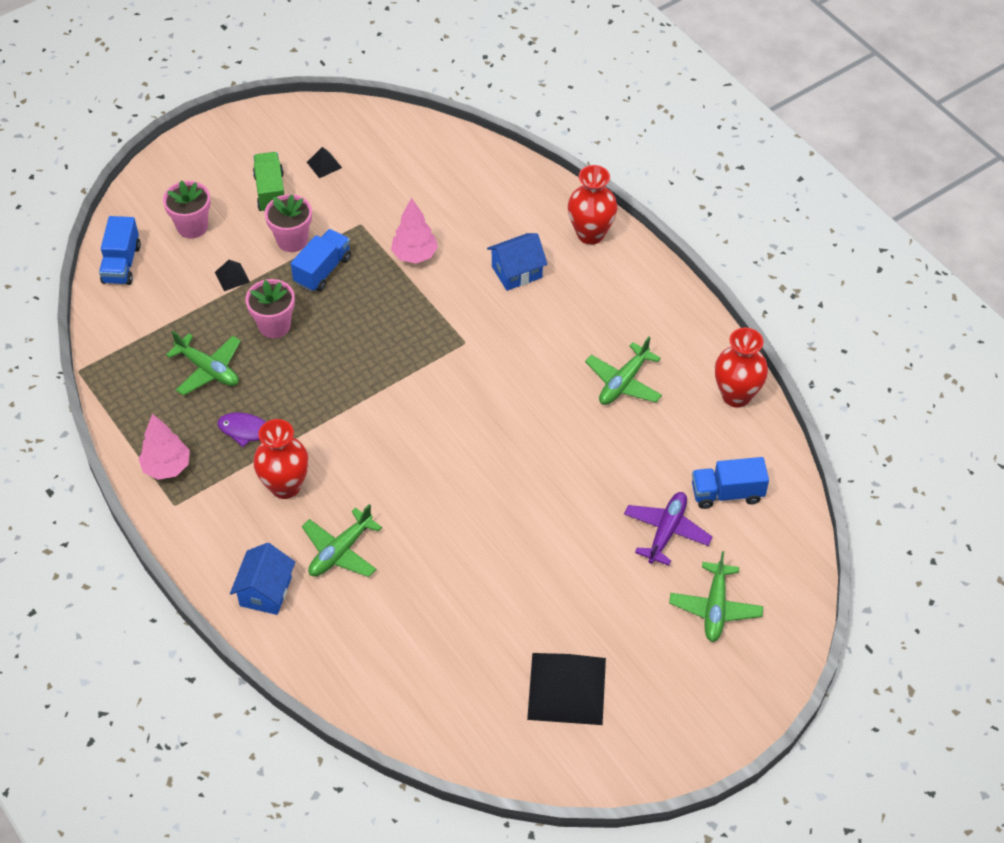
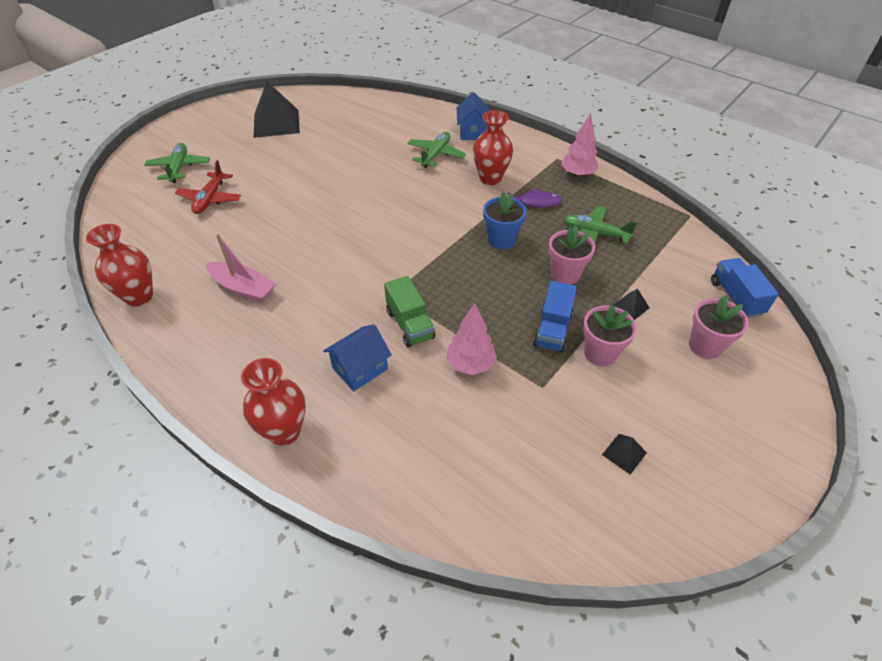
camera: 165 degrees right, 5 degrees down
green truck [253,152,285,211] -> green truck moved to [384,276,435,347]
green plane [585,337,662,405] -> pink boat [206,234,276,303]
purple plane [624,492,712,566] -> red plane [175,160,241,214]
blue truck [692,457,769,509] -> none
none -> blue flower pot [483,191,526,249]

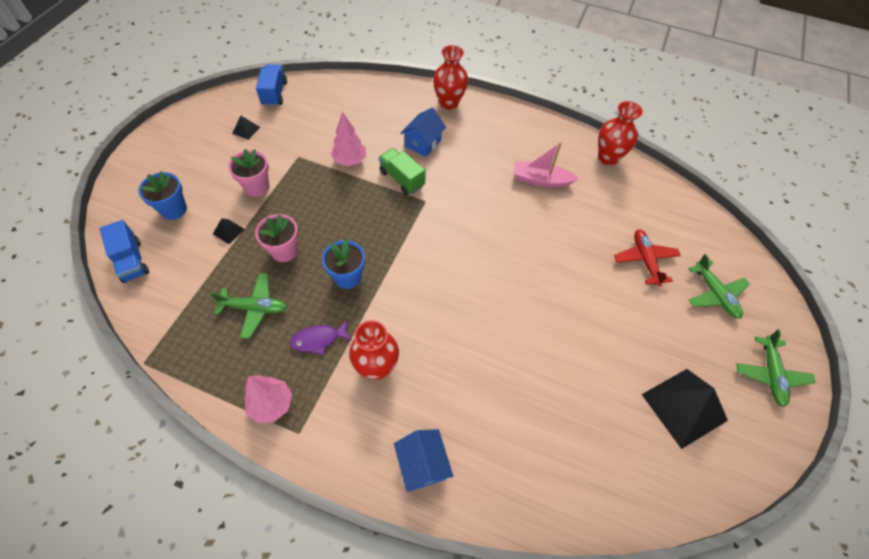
camera: 160 degrees right, 10 degrees up
green plane [407,132,466,168] -> green plane moved to [736,329,816,407]
blue truck [533,281,577,353] -> blue truck moved to [256,64,287,106]
pink flower pot [689,295,749,359] -> blue flower pot [138,171,187,220]

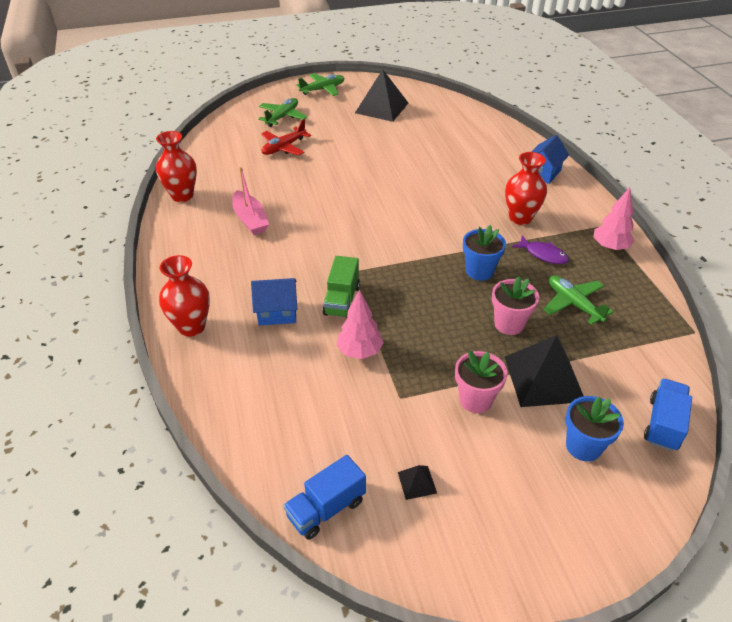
camera: 125 degrees left, 15 degrees down
black pyramid [213,218,245,244] -> black pyramid [505,335,583,407], size x2.31

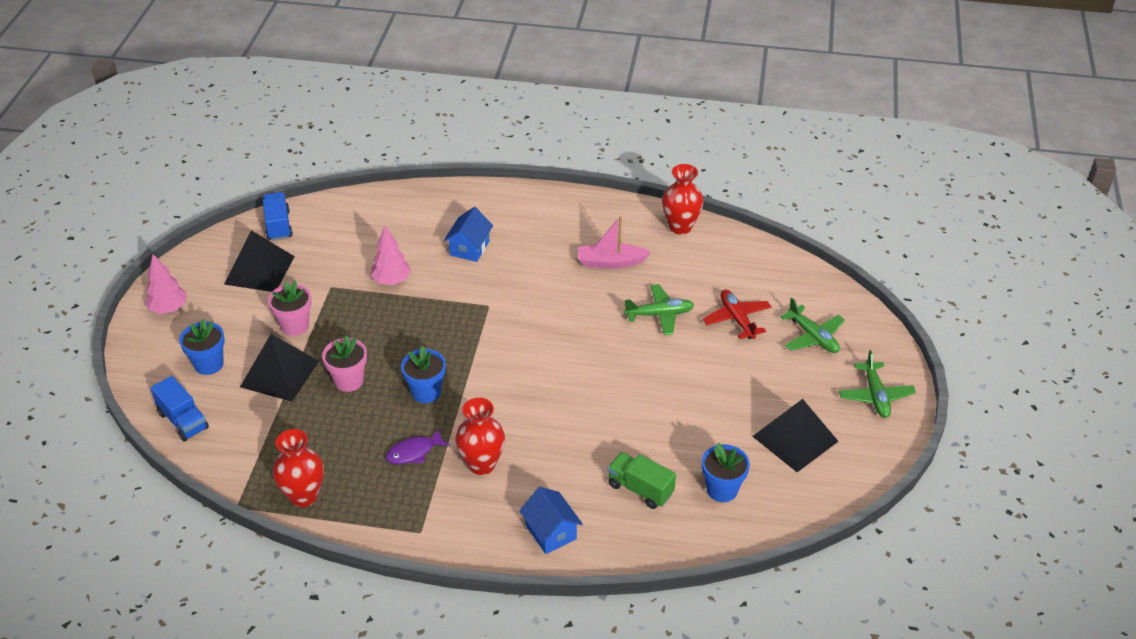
camera: 115 degrees right, 0 degrees up
red vase [159,255,210,337] -> red vase moved to [272,429,324,507]
green truck [323,256,360,318] -> green truck moved to [607,452,676,509]
black pyramid [398,465,437,500] -> black pyramid [224,230,295,292], size x2.31
green plane [543,275,614,325] -> green plane moved to [624,284,694,335]
pink tree [593,187,635,251] -> pink tree moved to [145,254,187,314]
none -> blue flower pot [702,443,750,502]

